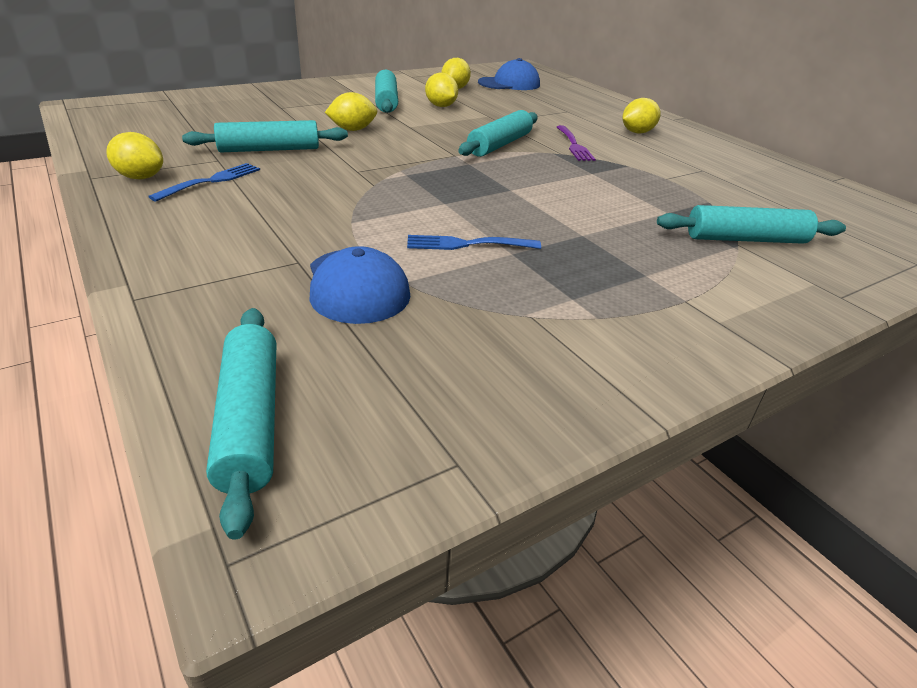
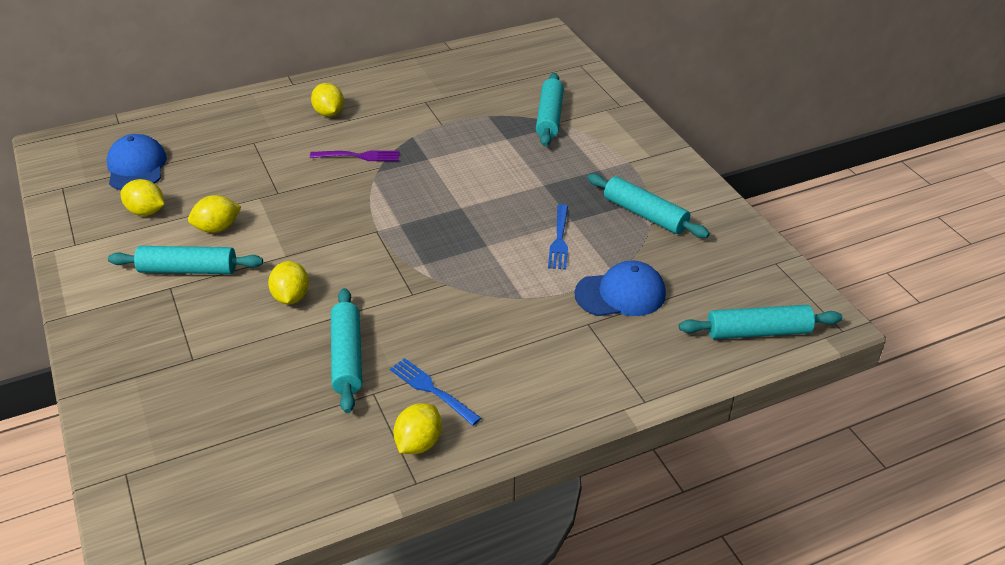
camera: 80 degrees left, 5 degrees up
turquoise rolling pin [458,110,538,157] -> turquoise rolling pin moved to [587,174,710,238]

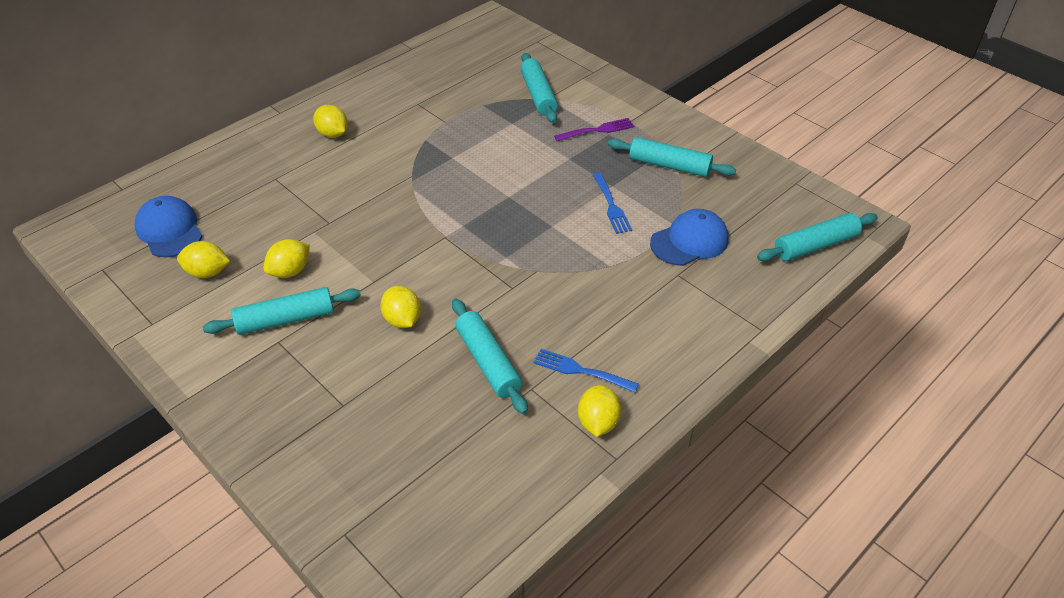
camera: 20 degrees left, 5 degrees up
purple fork [310,151,400,161] -> purple fork moved to [554,118,634,141]

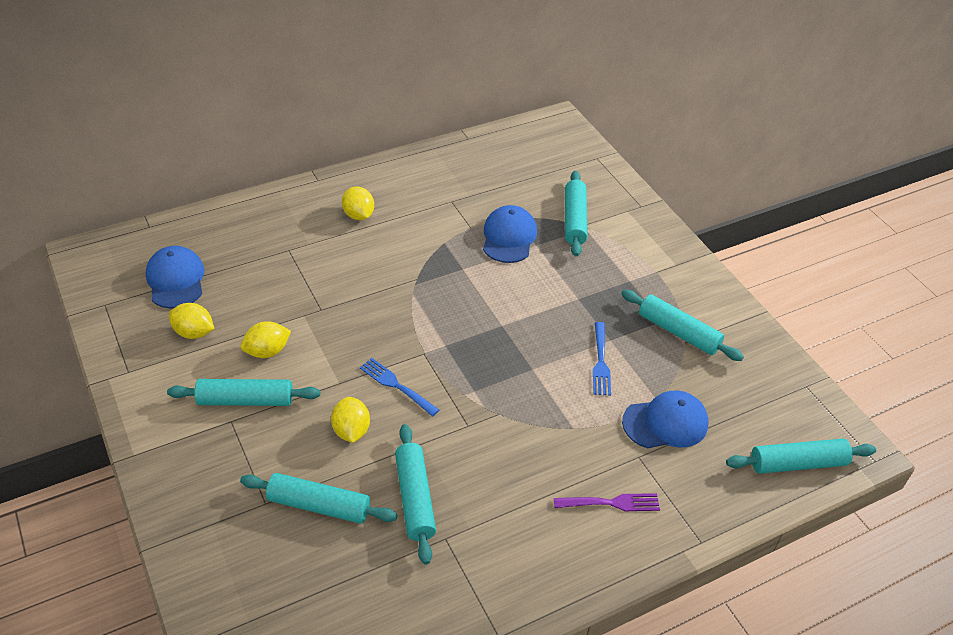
camera: 15 degrees right, 0 degrees up
blue fork [533,349,639,392] -> blue fork moved to [360,358,439,417]
purple fork [554,118,634,141] -> purple fork moved to [554,493,660,511]
yellow lemon [578,385,621,437] -> none
none -> turquoise rolling pin [240,473,398,524]
none -> blue cap [483,205,537,263]

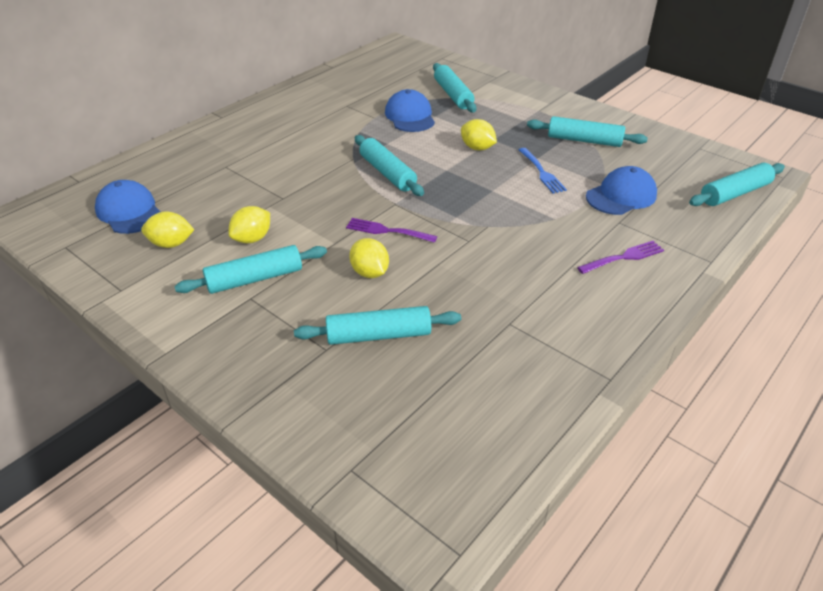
camera: 20 degrees left, 5 degrees down
yellow lemon [342,186,374,220] -> yellow lemon moved to [461,119,497,150]
blue fork [360,358,439,417] -> purple fork [346,218,437,243]
turquoise rolling pin [395,424,436,565] -> turquoise rolling pin moved to [355,135,424,196]

